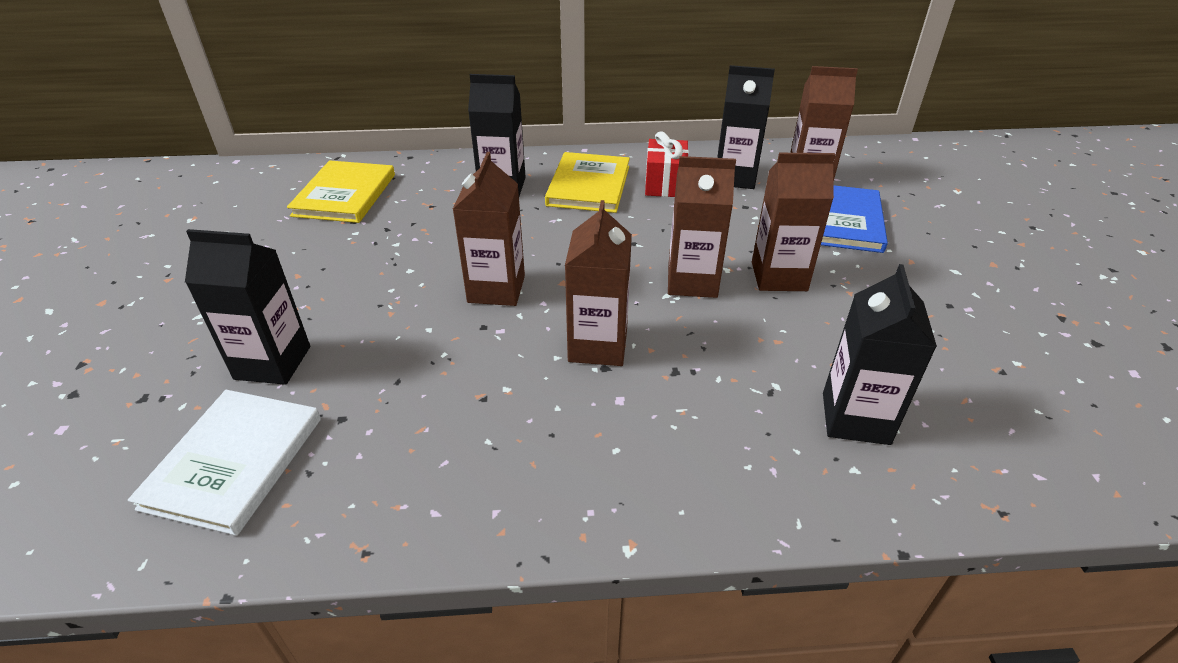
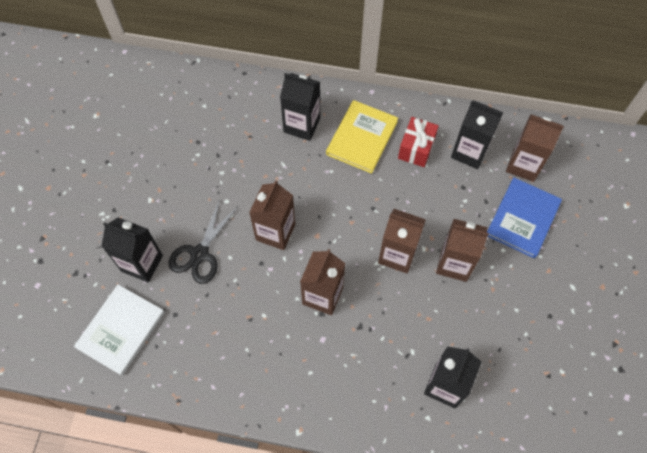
camera: 15 degrees right, 25 degrees up
yellow book [287,160,395,223] -> none
none -> black scissors [169,199,238,284]

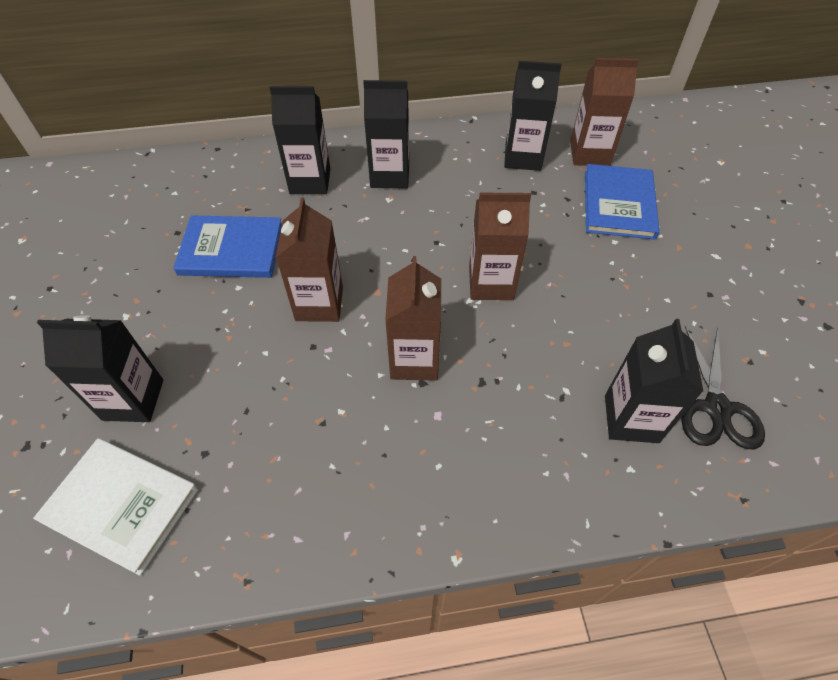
camera: 20 degrees left, 10 degrees down
white book [74,284,165,376] -> white book turned 75 degrees counterclockwise [33,438,198,576]
black scissors [169,199,238,284] -> black scissors moved to [681,326,765,449]
yellow book [326,100,398,174] -> black carton [363,80,409,188]
red gift [398,117,439,167] -> none
brown carton [436,219,489,282] -> none
none -> blue book [173,215,282,278]

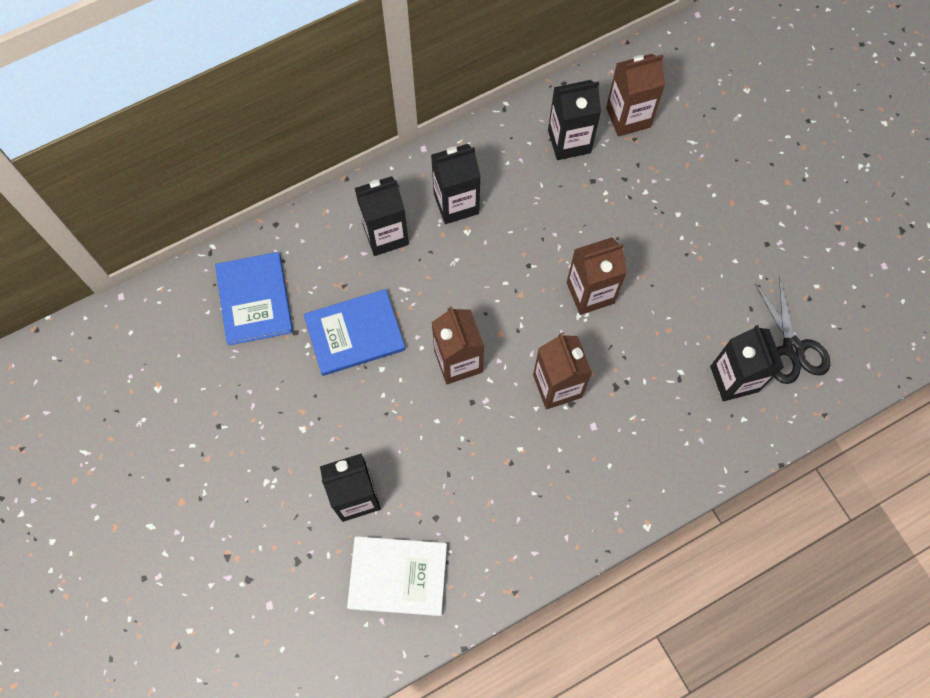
camera: 20 degrees left, 15 degrees up
blue book [585,164,660,240] -> blue book moved to [215,252,293,345]

